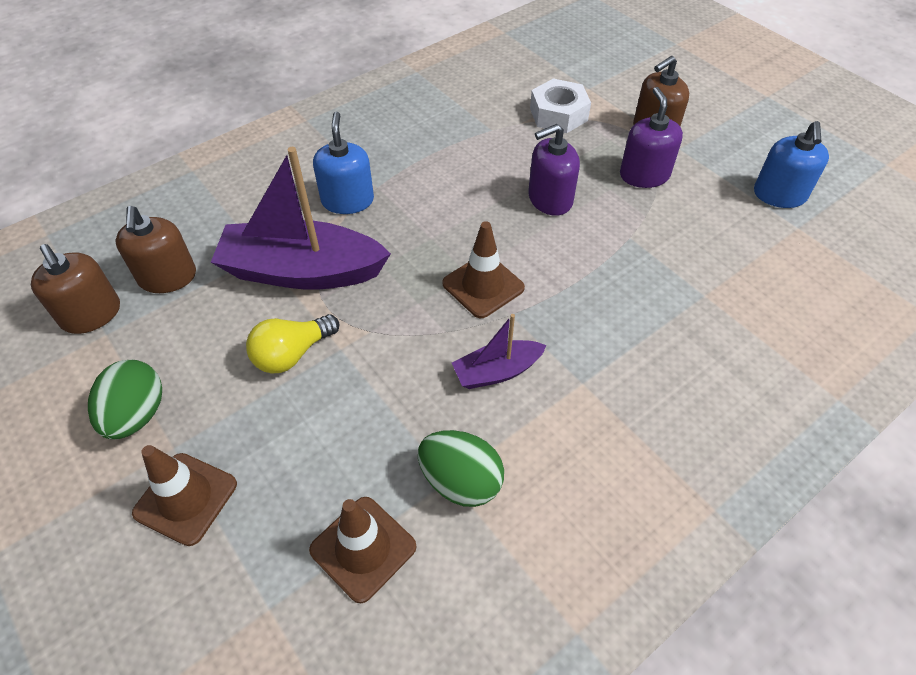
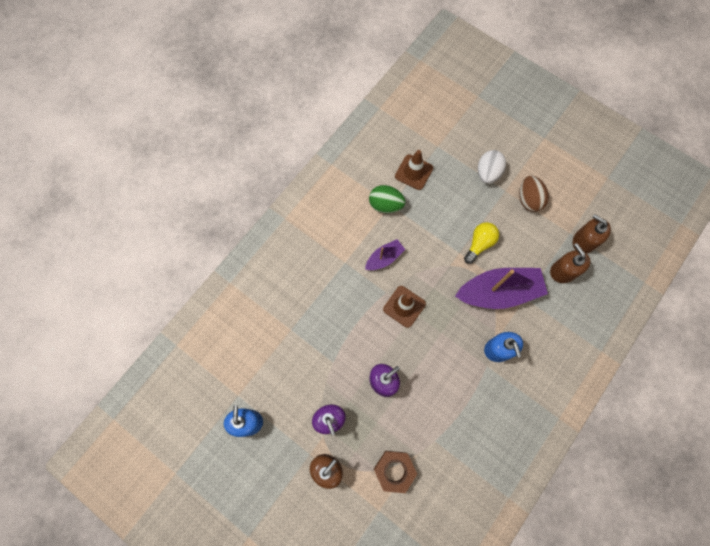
camera: 165 degrees right, 20 degrees up
green egg [88,360,162,439] -> brown egg [519,176,549,212]
brown traffic cone [132,445,237,546] -> white egg [478,150,506,184]
white nut [530,78,591,133] -> brown nut [374,451,417,493]

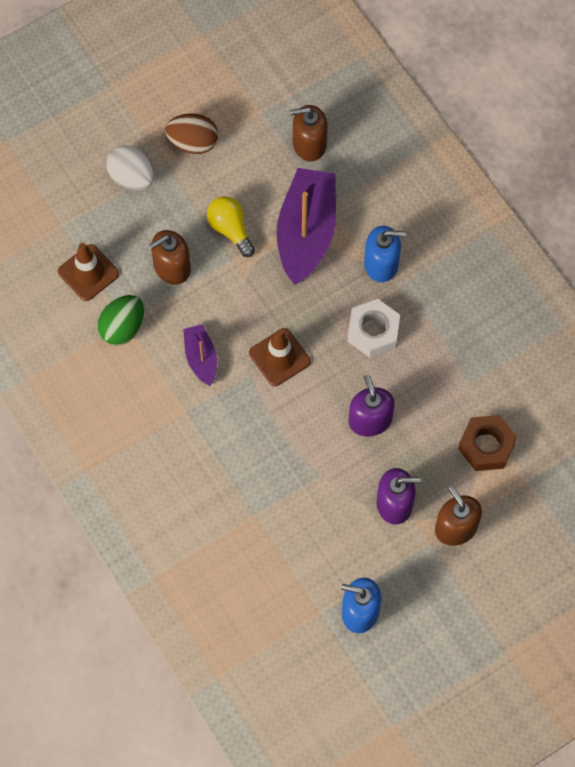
camera: 70 degrees left, 5 degrees down
brown soap dispenser [573,214,611,253] -> brown soap dispenser moved to [149,230,191,285]
none -> white nut [347,299,400,358]

